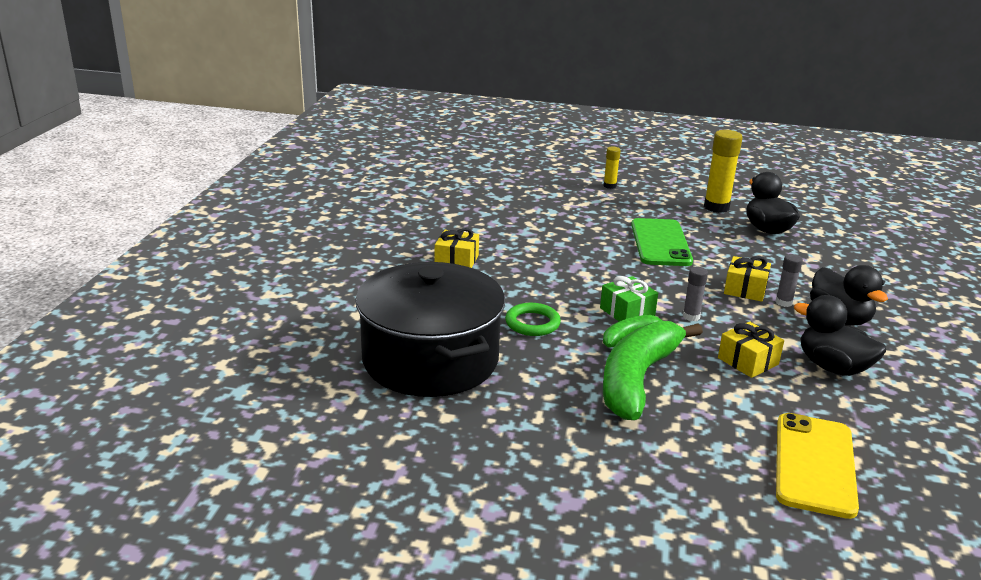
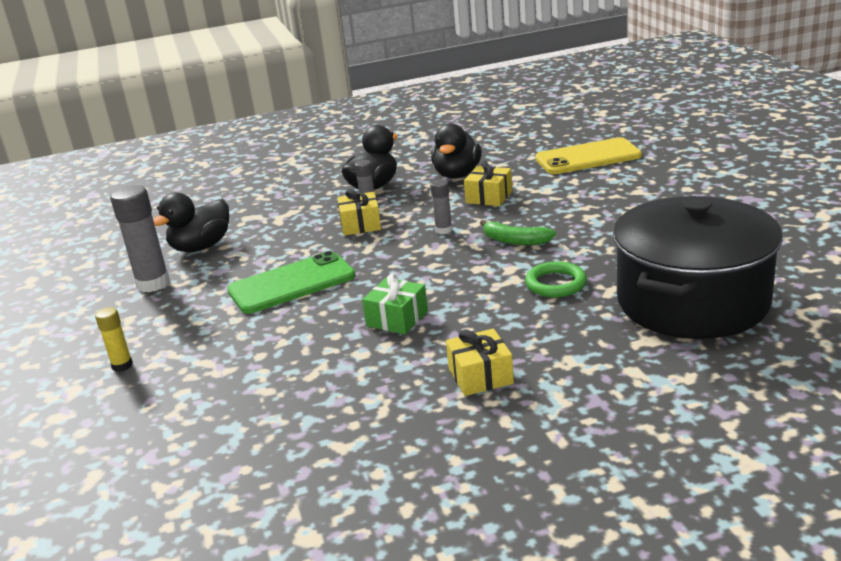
camera: 115 degrees left, 0 degrees up
green gift [600,276,658,321] -> green gift moved to [362,273,428,334]
green banana [603,321,703,420] -> none
yellow glue stick [704,130,743,213] -> grey glue stick [110,185,170,292]

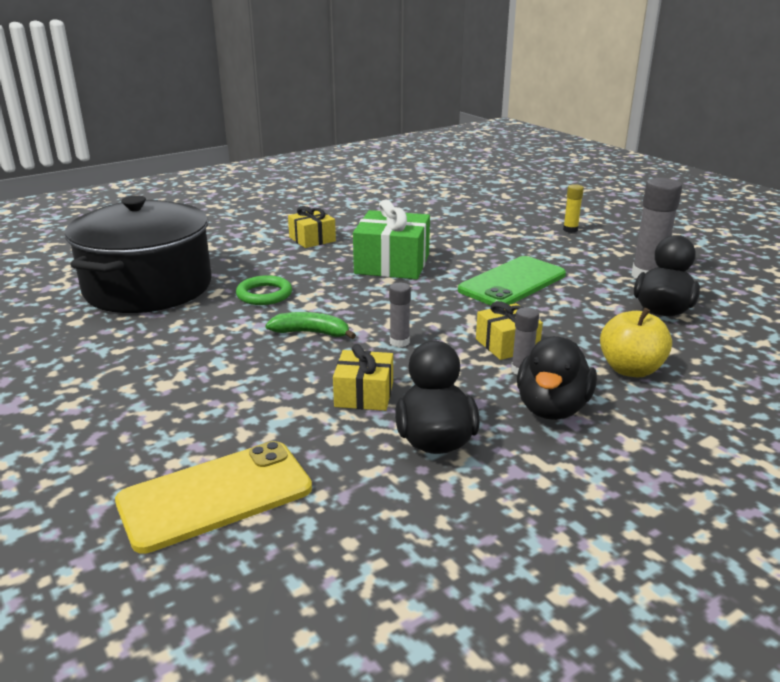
camera: 160 degrees right, 0 degrees up
green gift [362,273,428,334] -> green gift [353,200,430,279], size x1.71
none -> yellow apple [600,308,672,377]

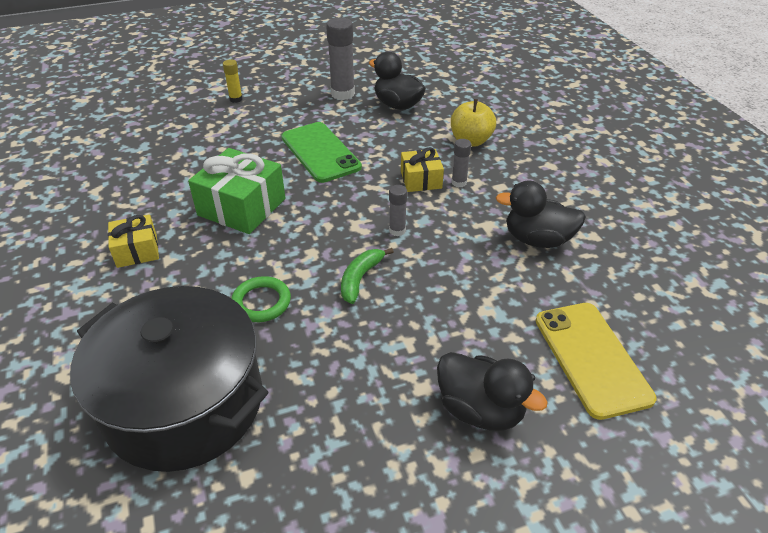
camera: 75 degrees left, 15 degrees up
yellow gift [333,344,393,411] -> none
black duck [517,336,597,420] -> black duck moved to [437,352,547,431]

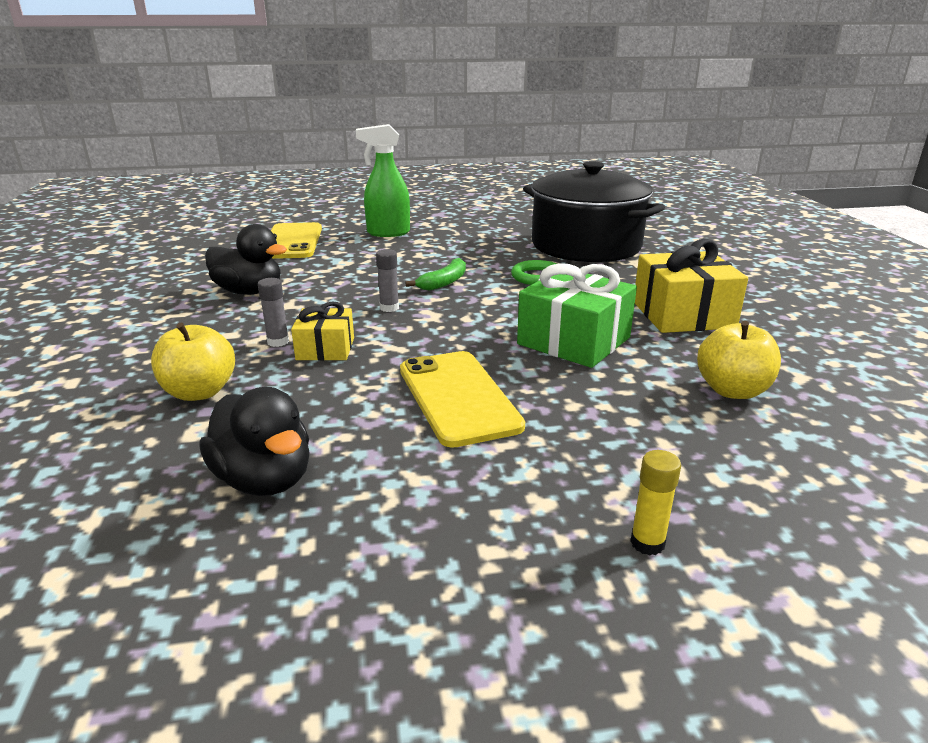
camera: 170 degrees left, 15 degrees down
yellow gift [108,214,159,268] -> yellow gift [635,239,748,333], size x1.71
green phone [281,122,362,183] -> yellow phone [400,351,525,448]
grey glue stick [326,18,355,100] -> none
black duck [437,352,547,431] -> green spray bottle [356,124,410,237]
none -> yellow apple [697,321,781,399]

